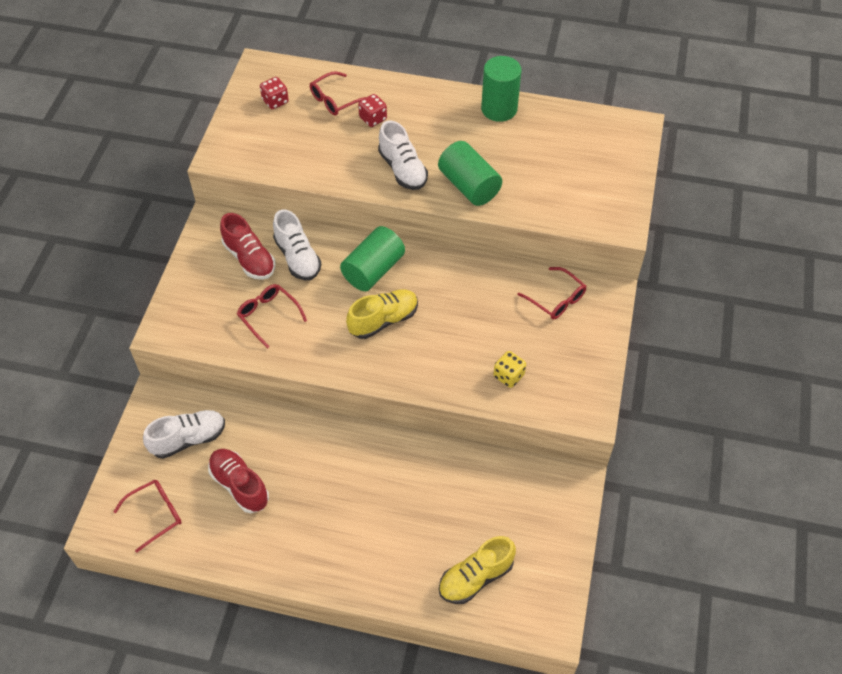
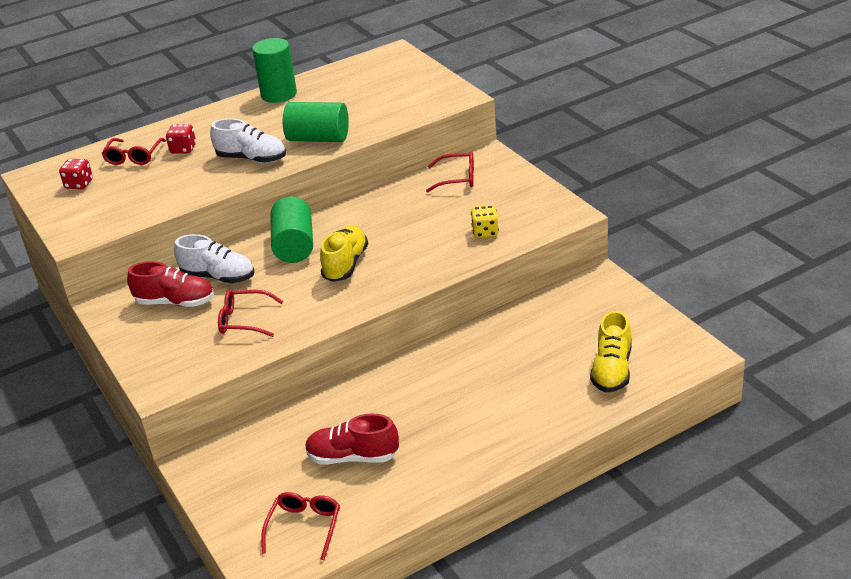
camera: 40 degrees left, 20 degrees down
white shoe [143,410,225,459] -> none

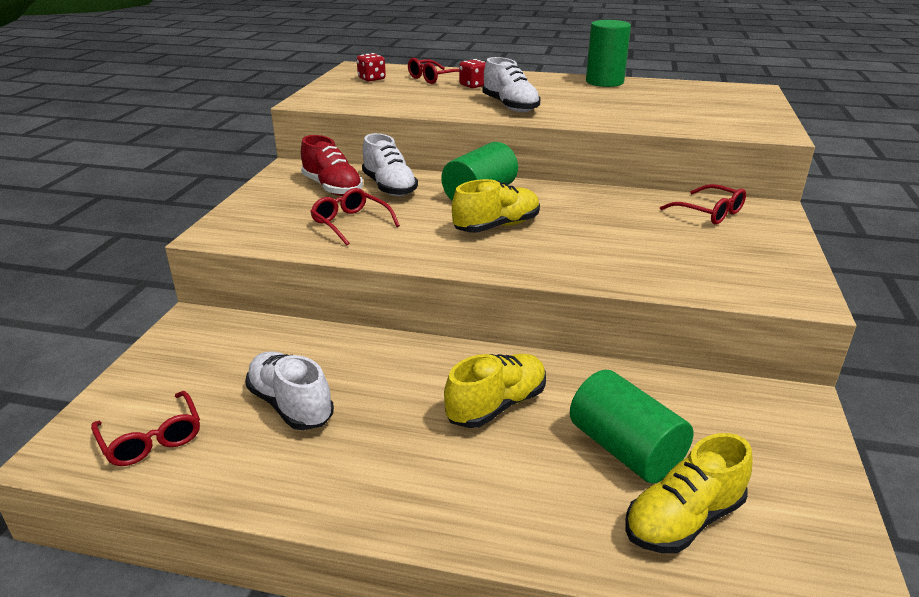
camera: 40 degrees right, 5 degrees down
red glasses [261,492,340,560] -> red glasses turned 90 degrees clockwise [91,391,200,466]
green cylinder [283,102,349,142] -> green cylinder moved to [570,370,694,483]
red shoe [305,414,399,465] -> white shoe [245,351,334,430]
yellow dice [471,205,499,238] -> none
none -> yellow shoe [444,354,546,428]

